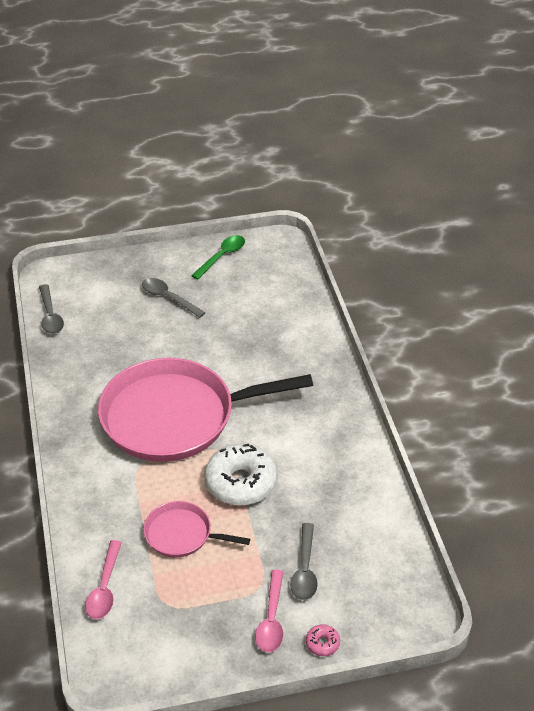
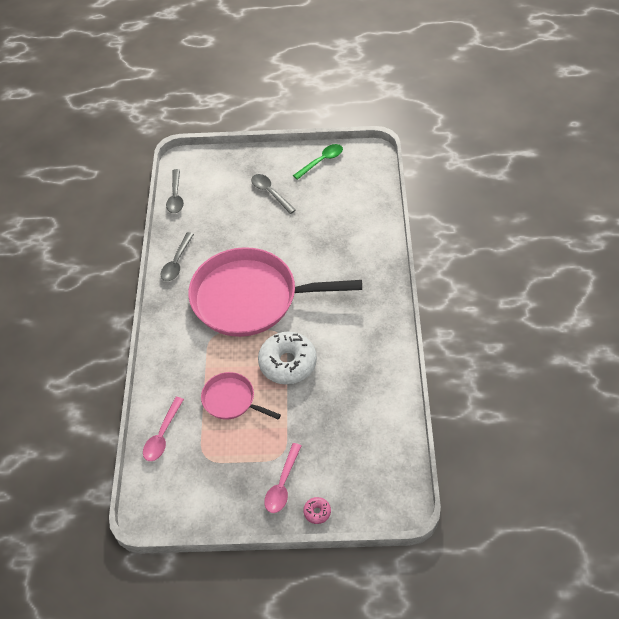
camera: 15 degrees right, 10 degrees up
grey spoon [290,523,318,600] -> grey spoon moved to [161,232,194,281]

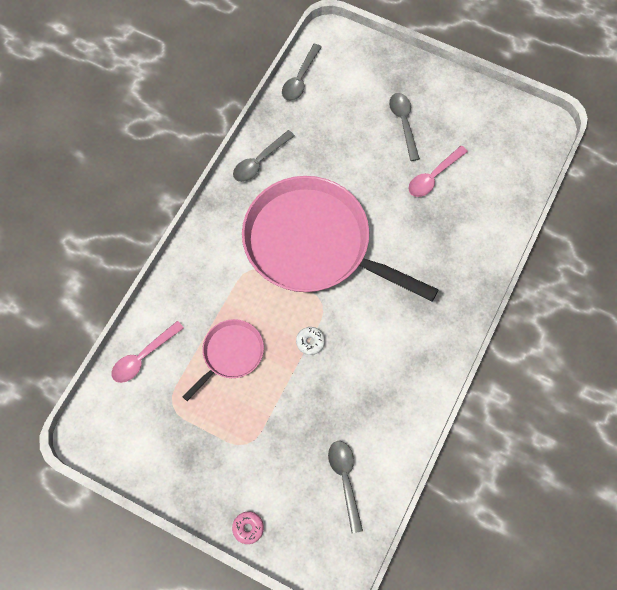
camera: 25 degrees right, 15 degrees up
pink pan [201,372,281,420] -> pink pan turned 75 degrees clockwise [183,319,264,401]
white donut [258,332,317,384] -> white donut [296,327,325,355], size x0.42
pink spoon [264,443,301,513] -> pink spoon moved to [408,146,468,197]
green spoon [293,144,343,180] -> none
none -> grey spoon [328,441,363,533]

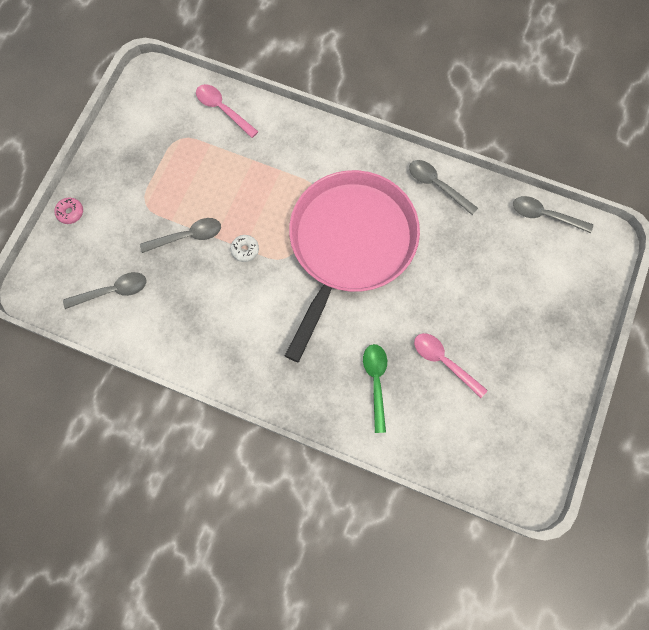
camera: 85 degrees right, 5 degrees up
pink pan [183,319,264,401] -> none
grey spoon [389,93,420,161] -> grey spoon moved to [140,218,221,253]
none -> green spoon [363,344,387,433]

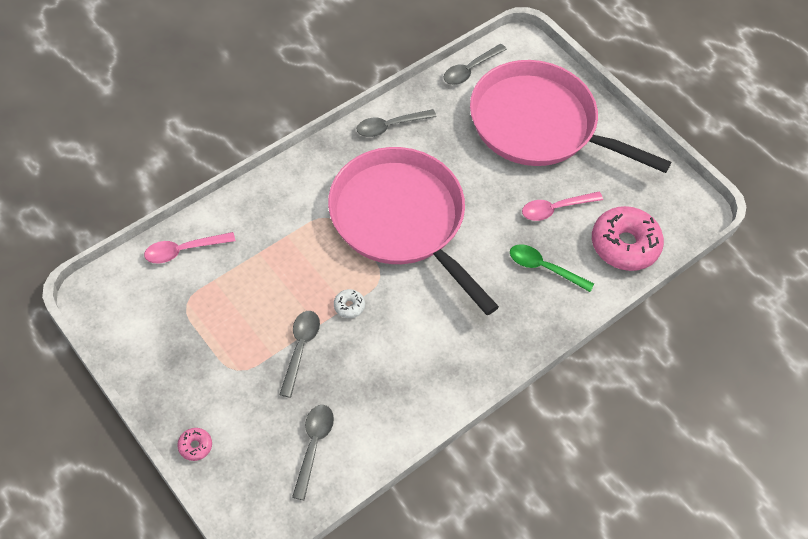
camera: 65 degrees left, 15 degrees down
none -> pink pan [470,60,672,173]
none -> pink donut [592,206,664,271]

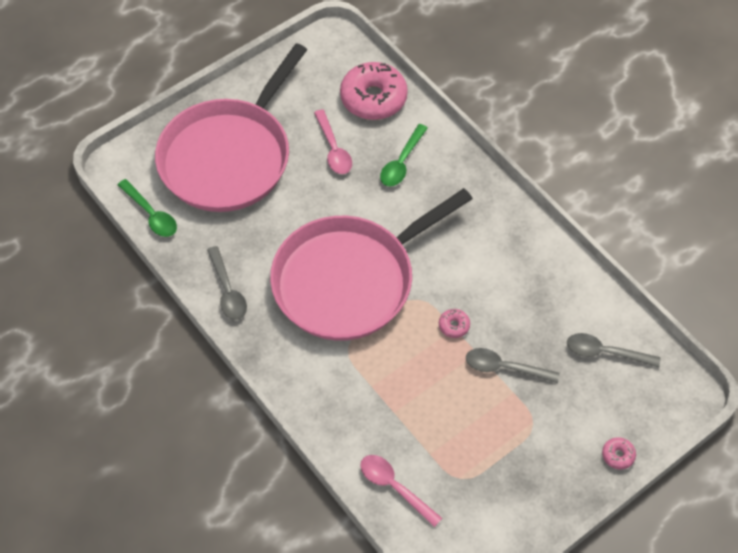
camera: 85 degrees left, 0 degrees up
pink spoon [144,232,235,263] -> pink spoon turned 150 degrees clockwise [360,455,442,527]
white donut [334,289,365,318] -> pink donut [439,309,470,338]
grey spoon [444,44,507,85] -> green spoon [118,179,177,237]

